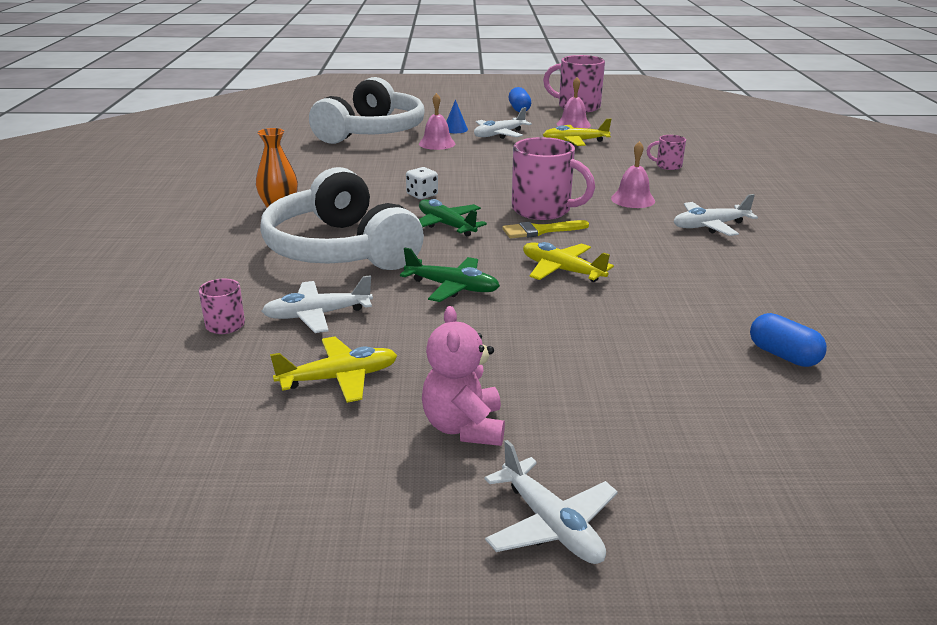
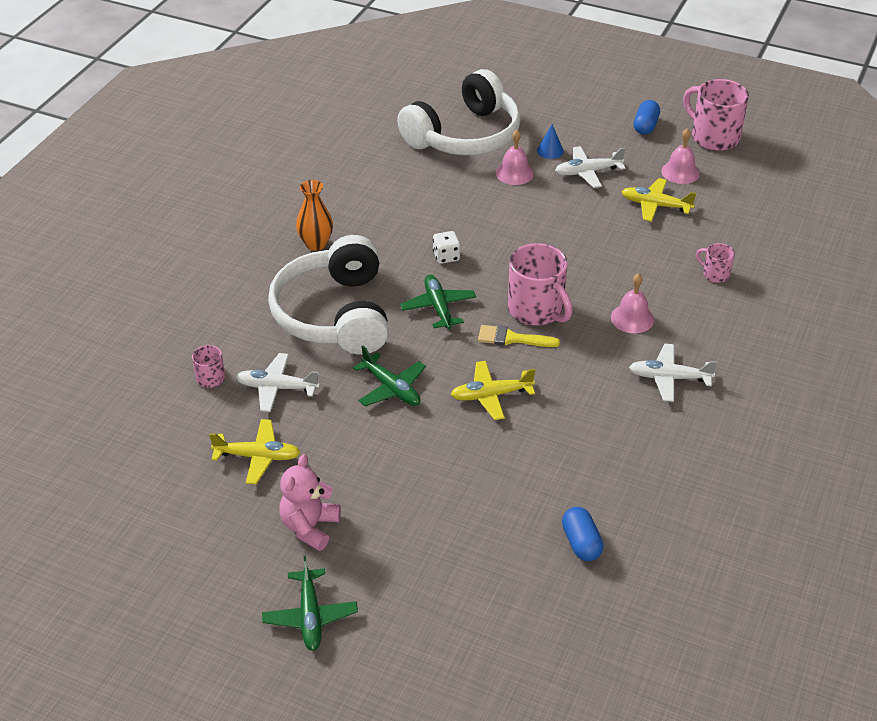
camera: 25 degrees right, 15 degrees up
white plane [485,440,618,564] -> green plane [262,556,358,651]
yellow plane [523,242,614,282] -> yellow plane turned 75 degrees counterclockwise [450,361,535,420]

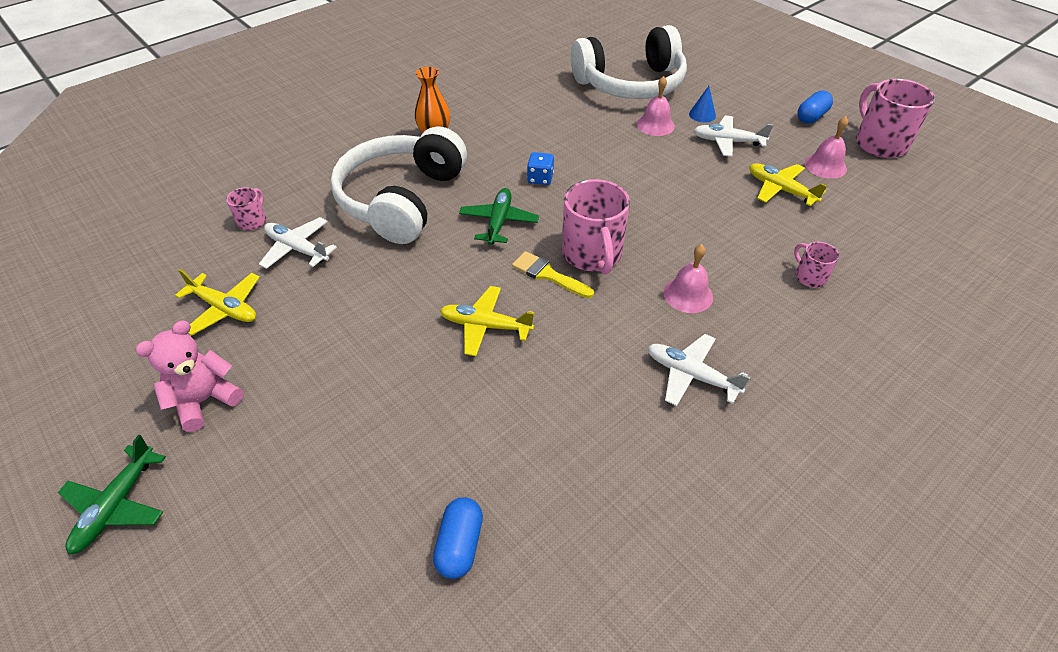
camera: 25 degrees right, 5 degrees up
green plane [353,346,426,406] -> none
white dice [433,231,460,264] -> blue dice [527,152,554,185]

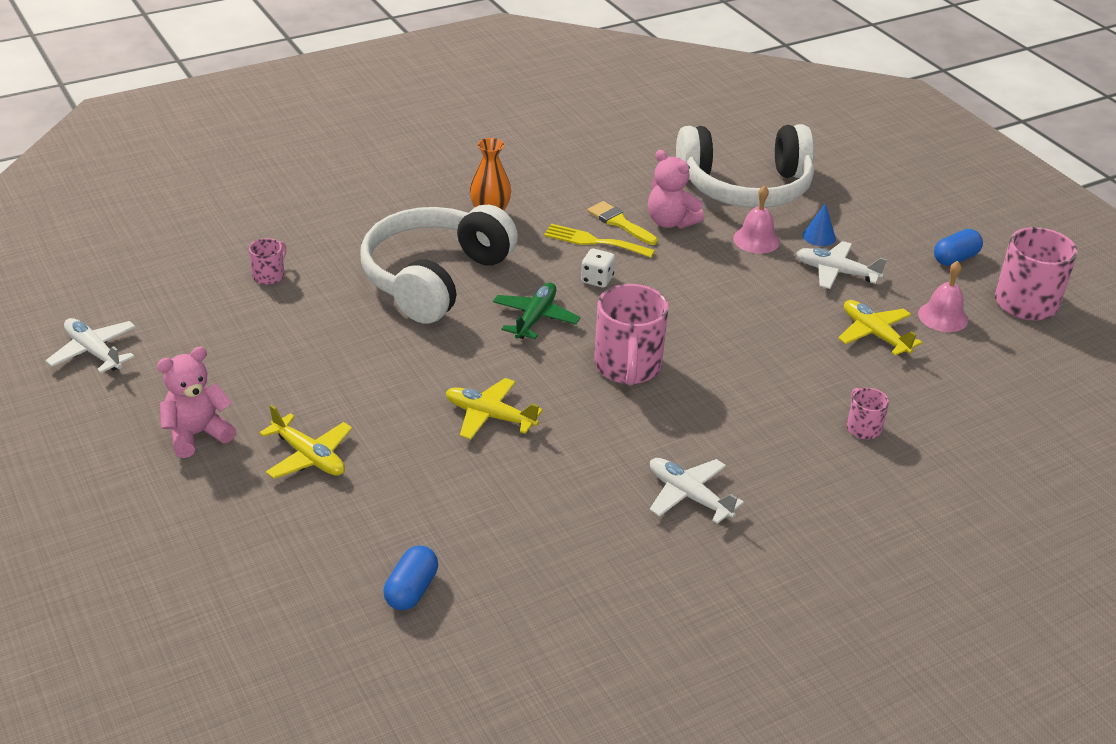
camera: 10 degrees right, 10 degrees down
green plane [58,434,166,555] -> none
yellow plane [175,269,260,335] -> yellow plane moved to [259,405,352,479]
white plane [259,217,337,269] -> white plane moved to [46,318,136,373]
yellow brush [512,251,594,298] -> yellow brush moved to [587,201,658,245]
blue dice [527,152,554,185] -> white dice [581,249,615,288]
pink bell [663,244,713,313] -> none
none -> yellow fork [544,224,655,258]
none -> pink teddy bear [648,150,704,229]

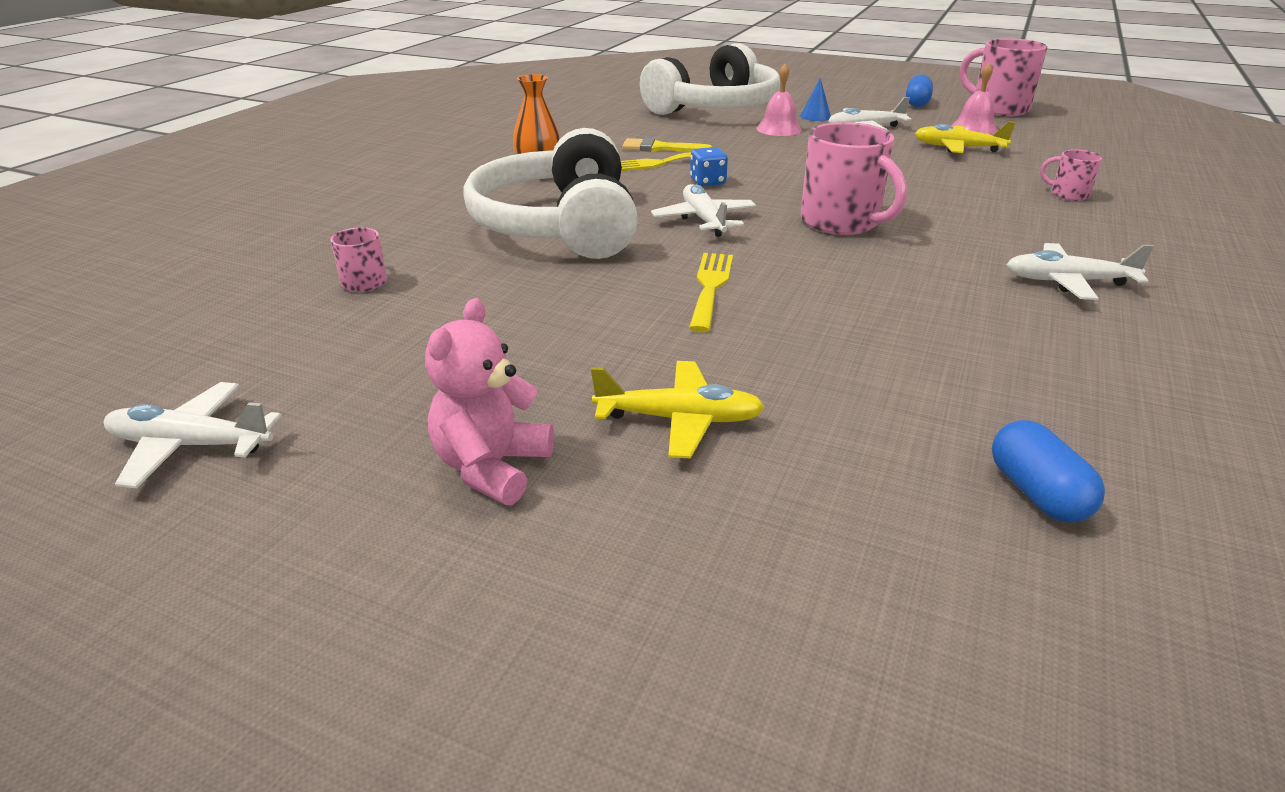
camera: 35 degrees left, 5 degrees down
yellow plane [446,378,543,440] -> none
green plane [493,282,580,339] -> white plane [651,184,756,237]
white dice [581,249,615,288] -> blue dice [690,147,728,186]
pink teddy bear [648,150,704,229] -> none
none -> yellow fork [689,253,733,332]

